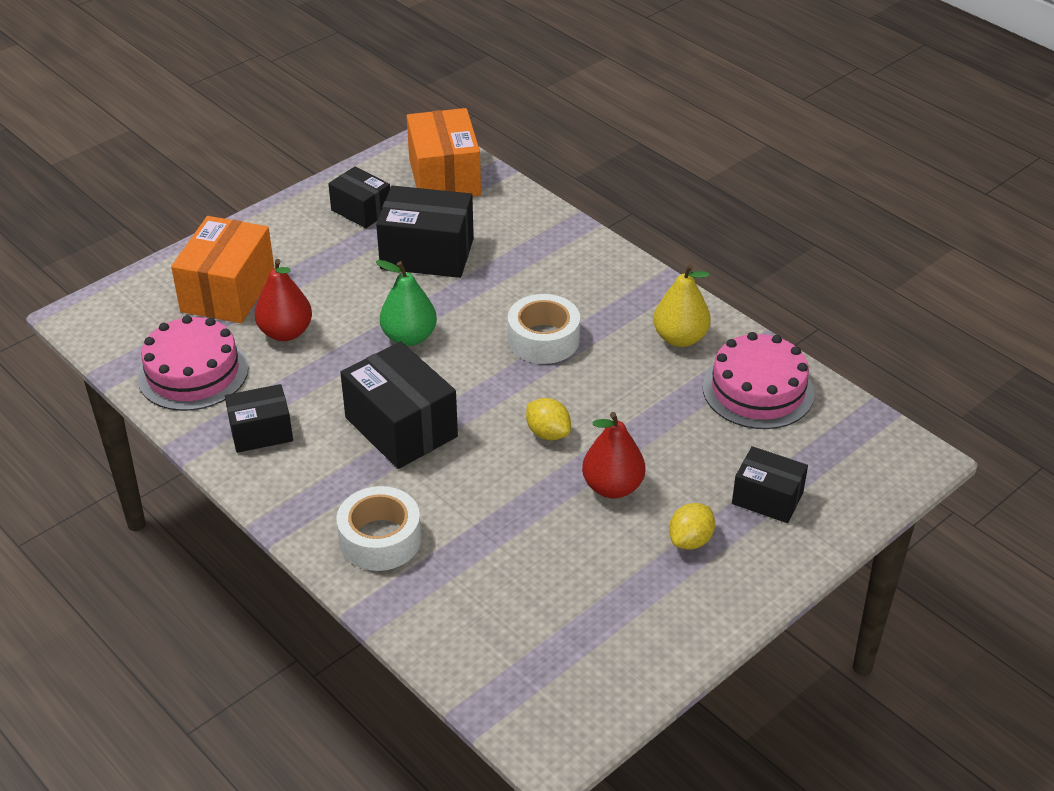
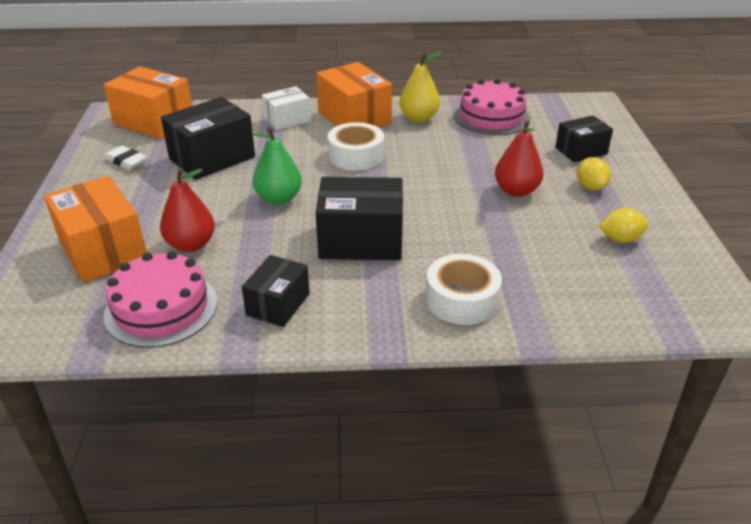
camera: 50 degrees left, 5 degrees down
black box [328,166,390,228] -> white eraser [104,146,148,170]
yellow lemon [526,398,571,440] -> yellow lemon moved to [599,208,649,243]
none -> white box [262,86,311,130]
none -> orange box [316,62,392,128]

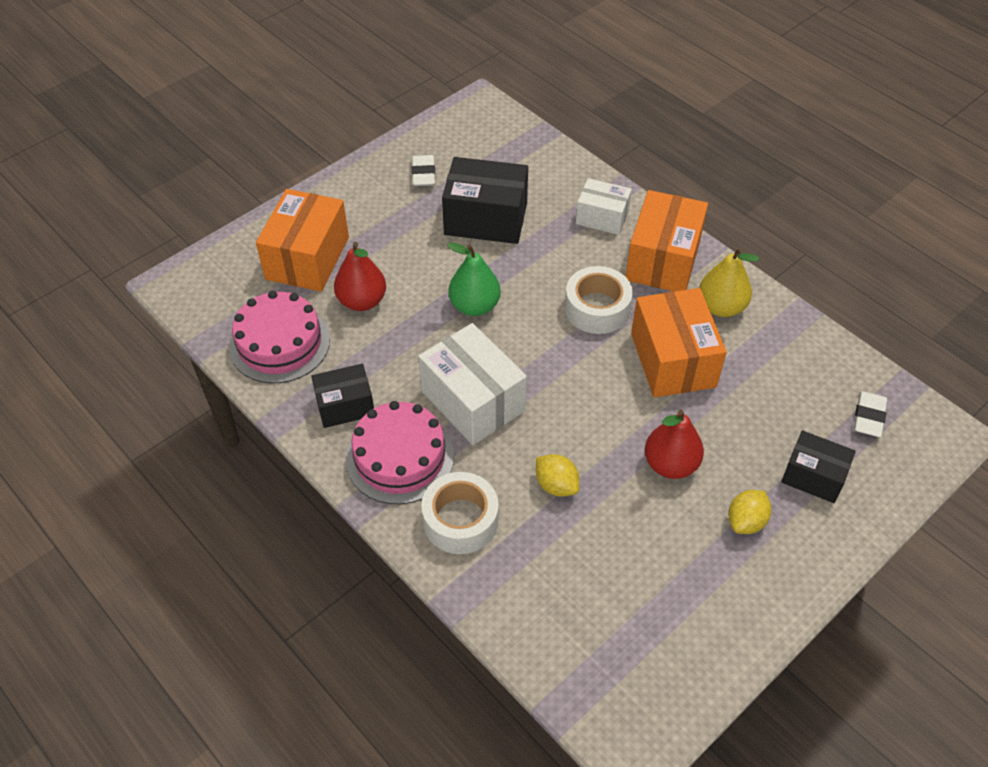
camera: 50 degrees right, 15 degrees up
orange box [104,67,192,139] -> orange box moved to [631,288,727,397]
black box [316,177,403,260] -> white box [418,323,527,445]
pink cake [454,79,530,135] -> pink cake moved to [346,401,454,504]
yellow lemon [599,208,649,243] -> yellow lemon moved to [536,454,580,497]
none -> white eraser [854,391,887,437]

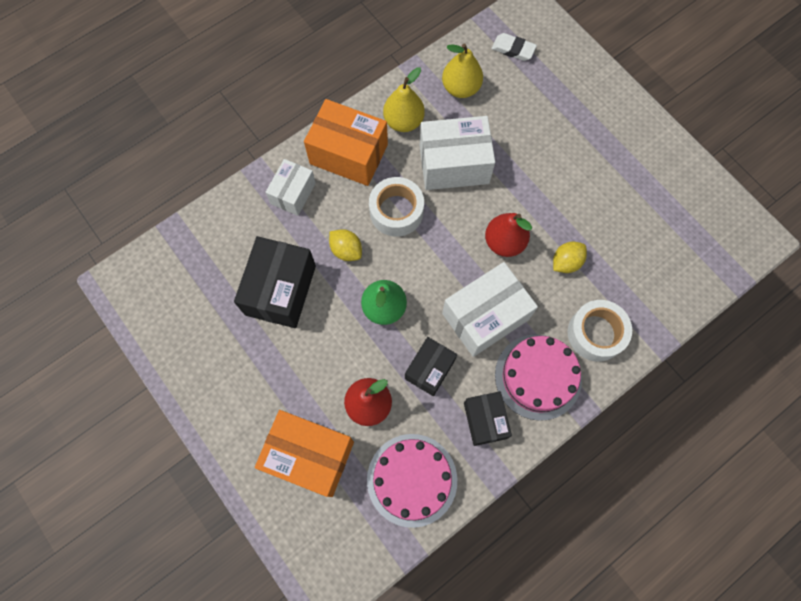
camera: 85 degrees left, 20 degrees up
white eraser [412,155,435,186] -> none
orange box [631,288,727,397] -> white box [420,116,495,190]
red pear [645,409,704,479] -> red pear moved to [485,213,532,257]
yellow lemon [728,490,772,534] -> yellow lemon moved to [329,229,362,261]
black box [781,430,856,503] -> black box moved to [405,337,457,396]
none -> yellow pear [442,43,483,98]

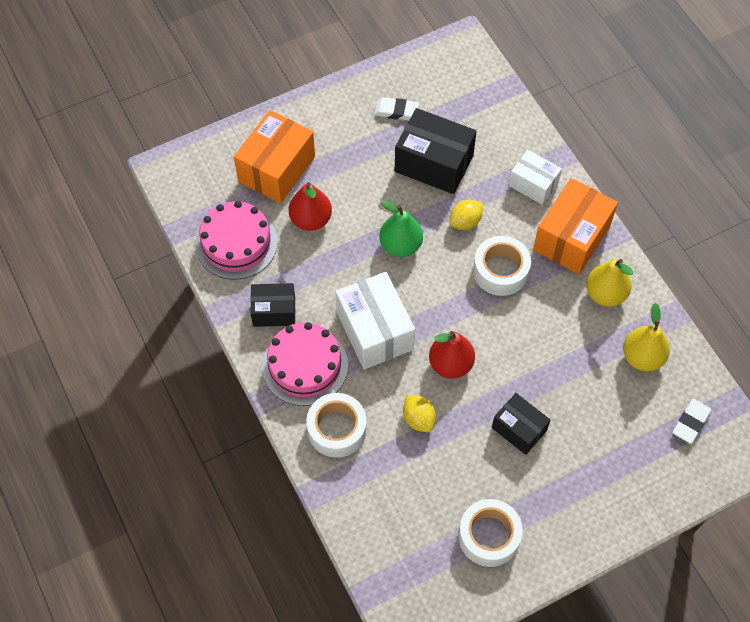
camera: 100 degrees right, 10 degrees down
black box [405,337,457,396] -> black box moved to [492,393,551,455]
white box [420,116,495,190] -> none
none -> white eraser [374,97,419,120]
none -> white tape [458,499,523,567]

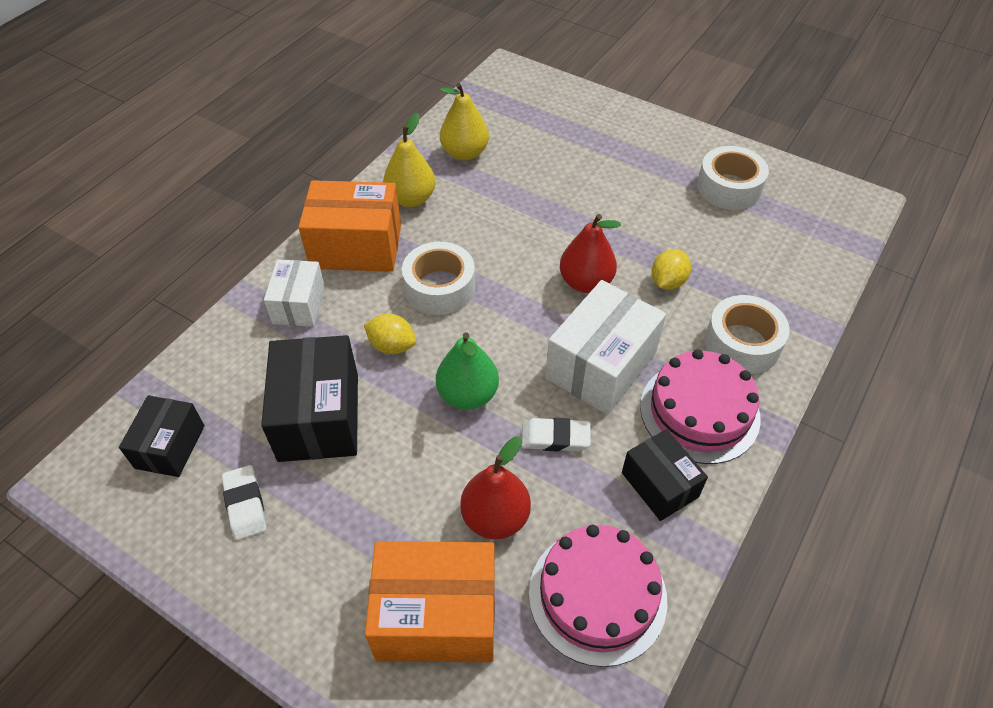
camera: 120 degrees left, 10 degrees down
black box [492,393,551,455] -> black box moved to [119,395,205,477]
white eraser [673,399,711,444] -> white eraser moved to [522,418,591,452]

